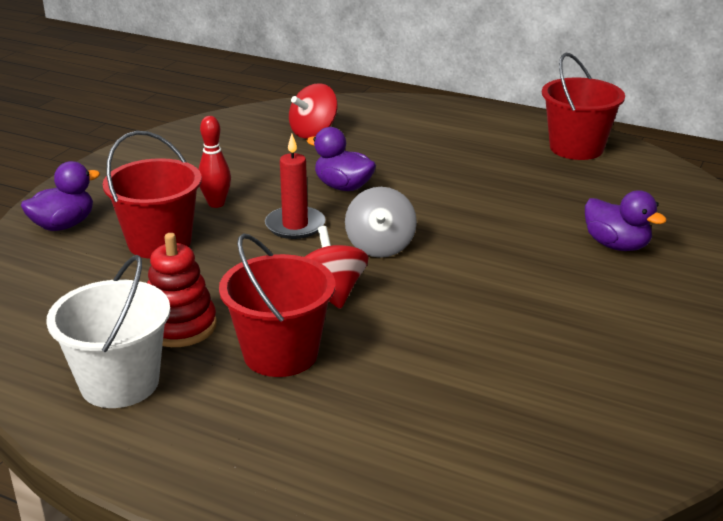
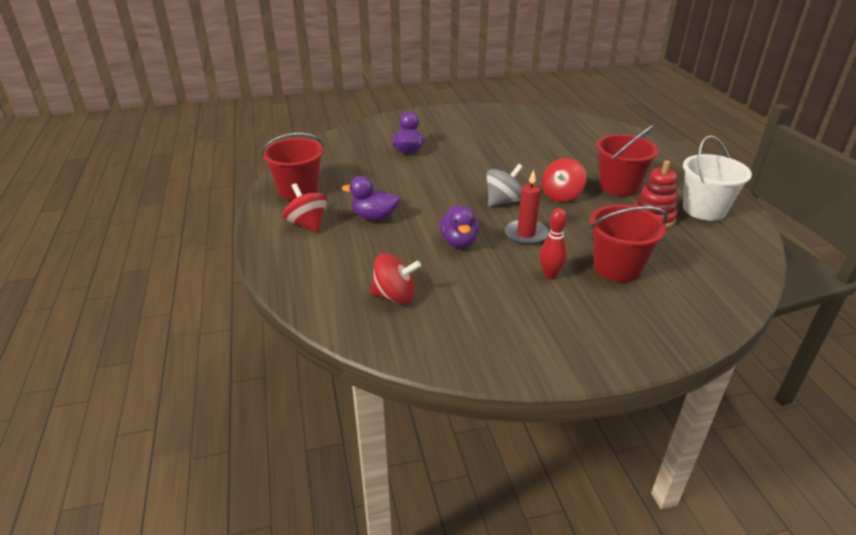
camera: 130 degrees left, 5 degrees up
purple duck [21,161,100,231] -> purple duck moved to [342,176,400,221]
none -> red spinning top [283,183,328,232]

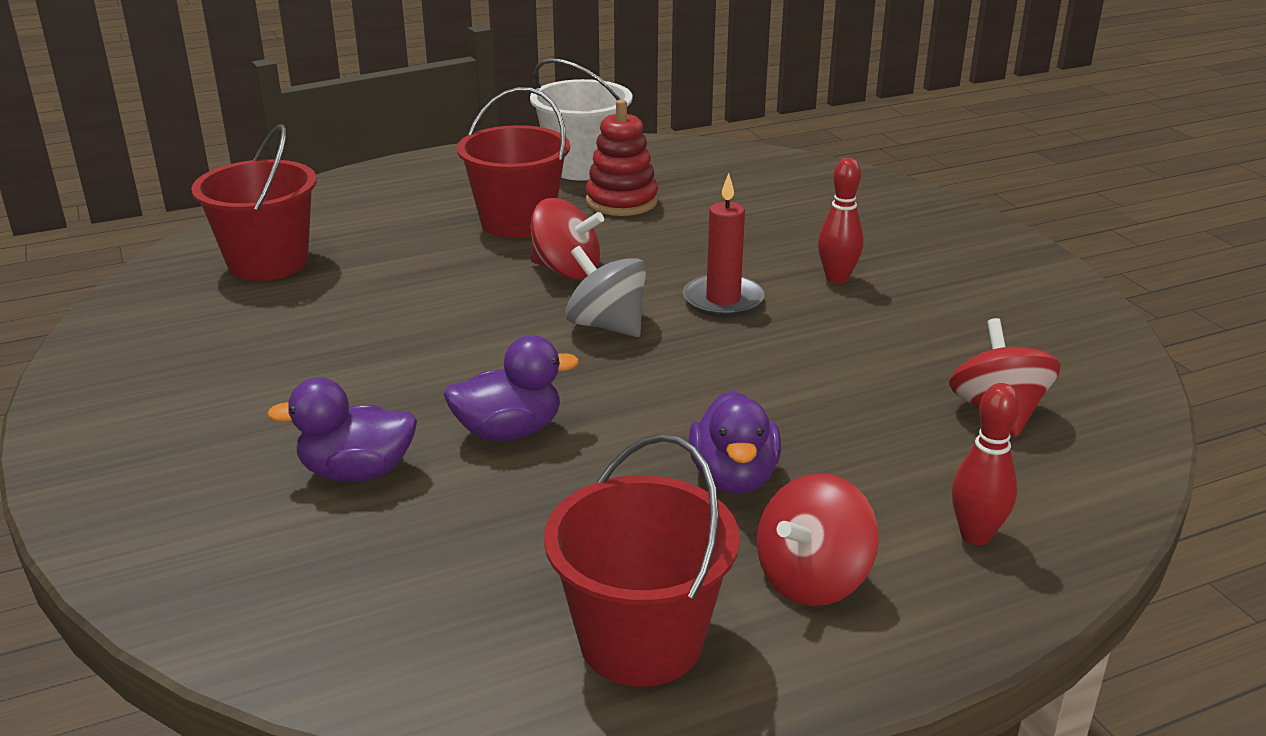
camera: 100 degrees left, 5 degrees down
purple duck [439,205,479,248] -> purple duck moved to [444,335,579,441]
red bucket [590,204,668,282] -> red bucket moved to [191,124,317,281]
none -> red bowling pin [952,383,1020,545]

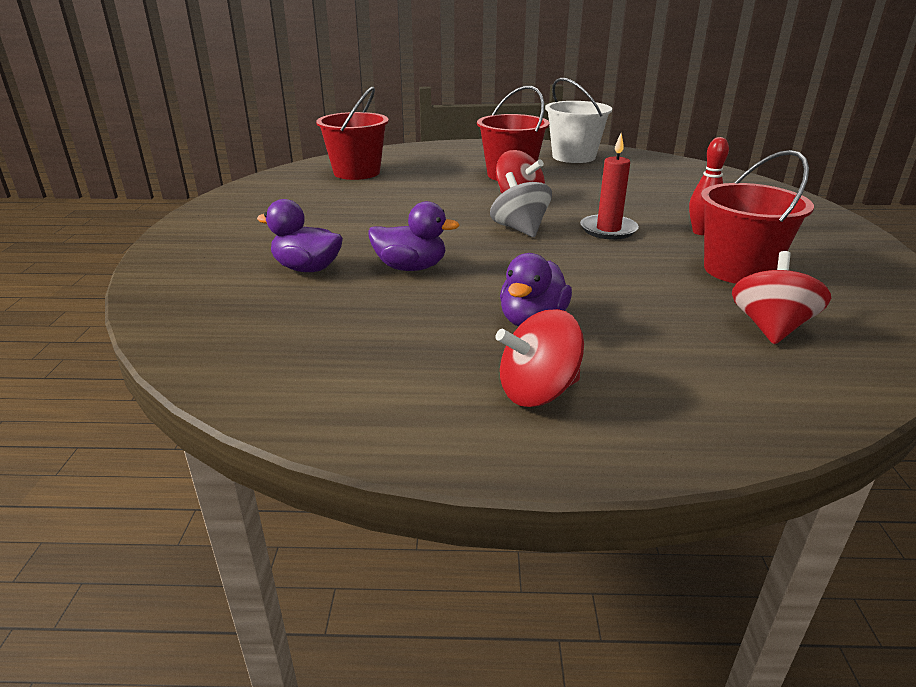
camera: 25 degrees right, 0 degrees up
red bucket [544,434,740,686] -> red bucket moved to [701,150,814,284]
red stacking toy [586,99,658,216] -> none
red bowling pin [952,383,1020,545] -> none

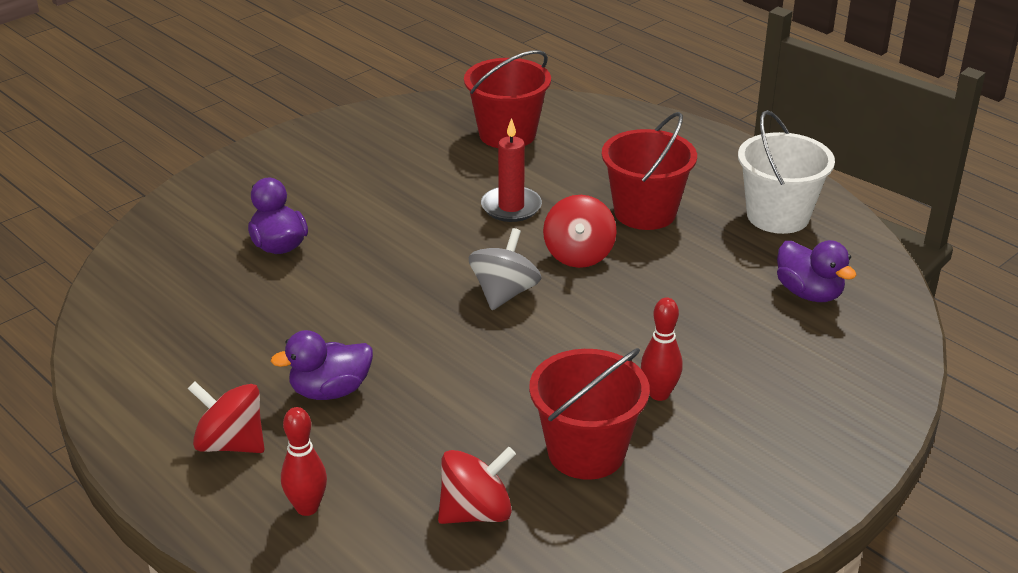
camera: 45 degrees right, 5 degrees up
purple duck [368,201,460,271] -> purple duck moved to [777,240,857,302]
red candle [580,133,639,240] -> red candle moved to [481,118,542,222]
none -> red bowling pin [281,407,327,516]

